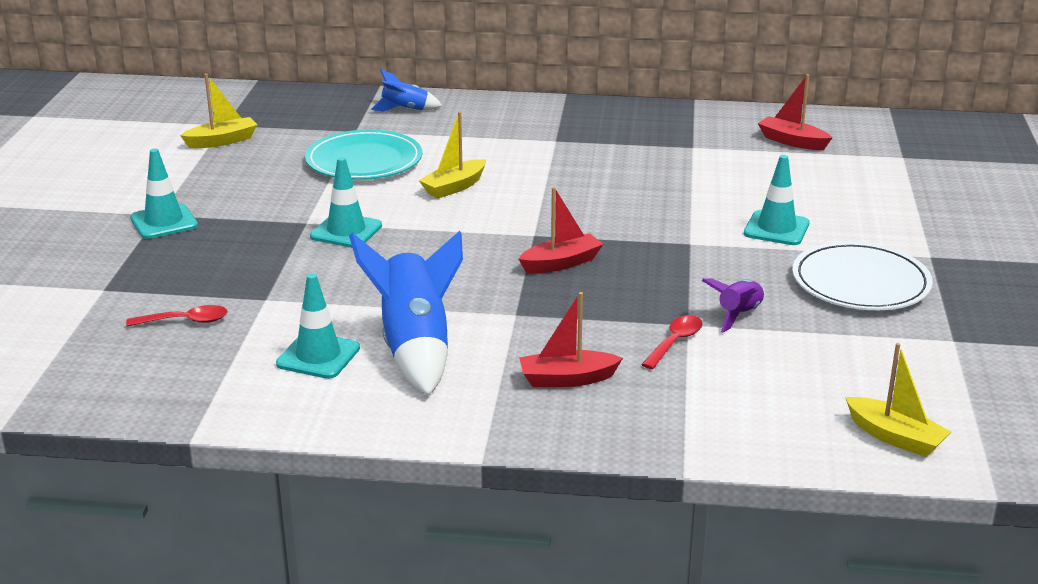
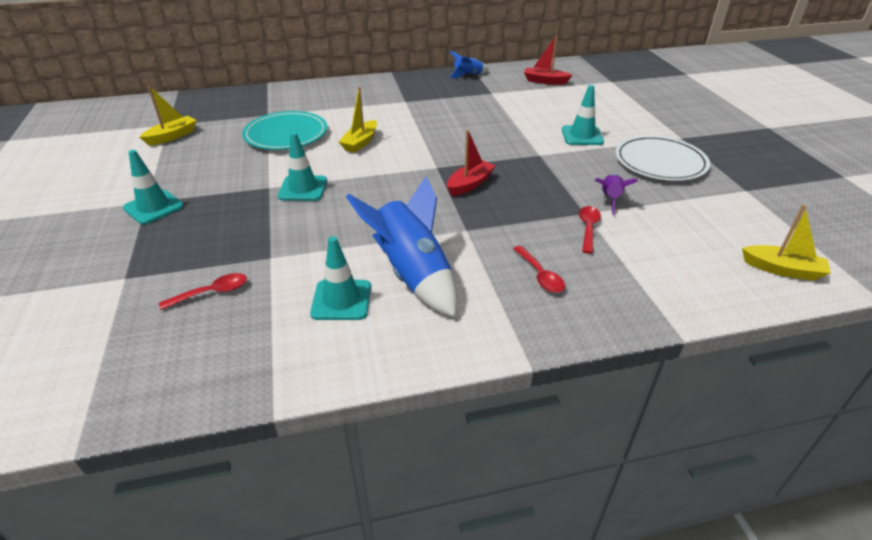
camera: 20 degrees left, 10 degrees up
blue rocket [371,69,442,112] -> blue rocket moved to [449,51,489,78]
red boat [519,292,623,387] -> red spoon [513,246,565,293]

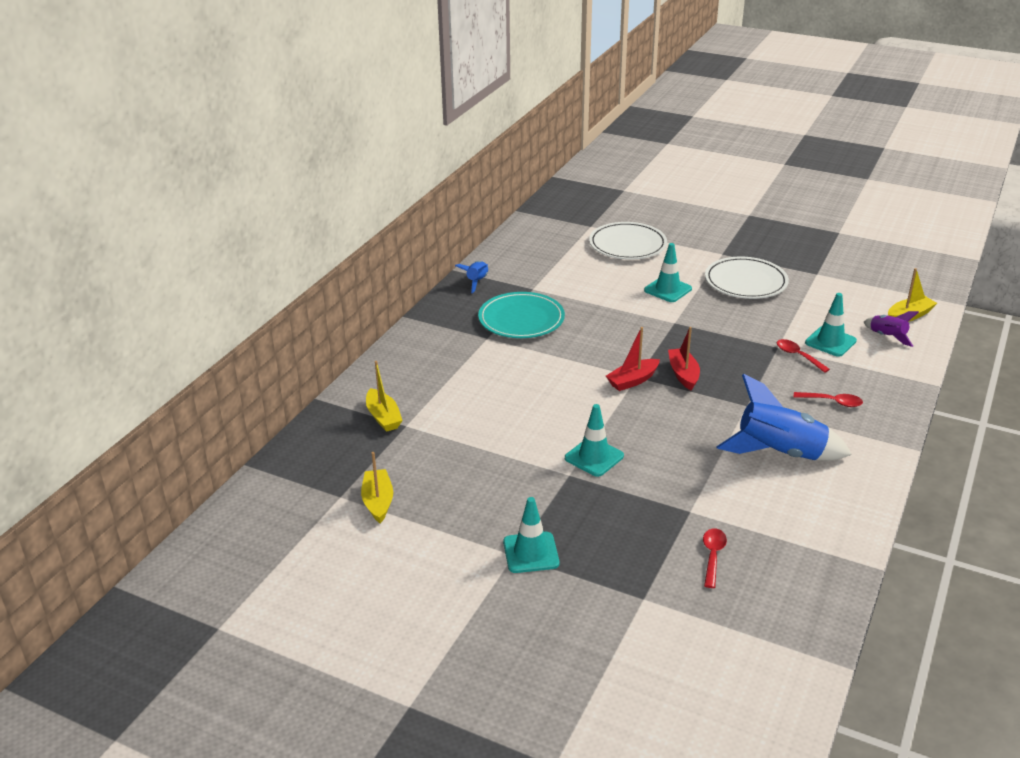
camera: 50 degrees left, 5 degrees down
turquoise plate [242,111,327,150] -> turquoise plate moved to [478,292,565,338]
turquoise traffic cone [310,236,371,320] -> turquoise traffic cone moved to [805,293,857,357]
yellow boat [339,87,377,153] -> yellow boat moved to [366,361,403,432]
red boat [524,35,572,85] -> red boat moved to [606,327,660,391]
purple rocket [595,174,638,215] -> purple rocket moved to [864,311,919,347]
none -> white plate [589,222,667,260]

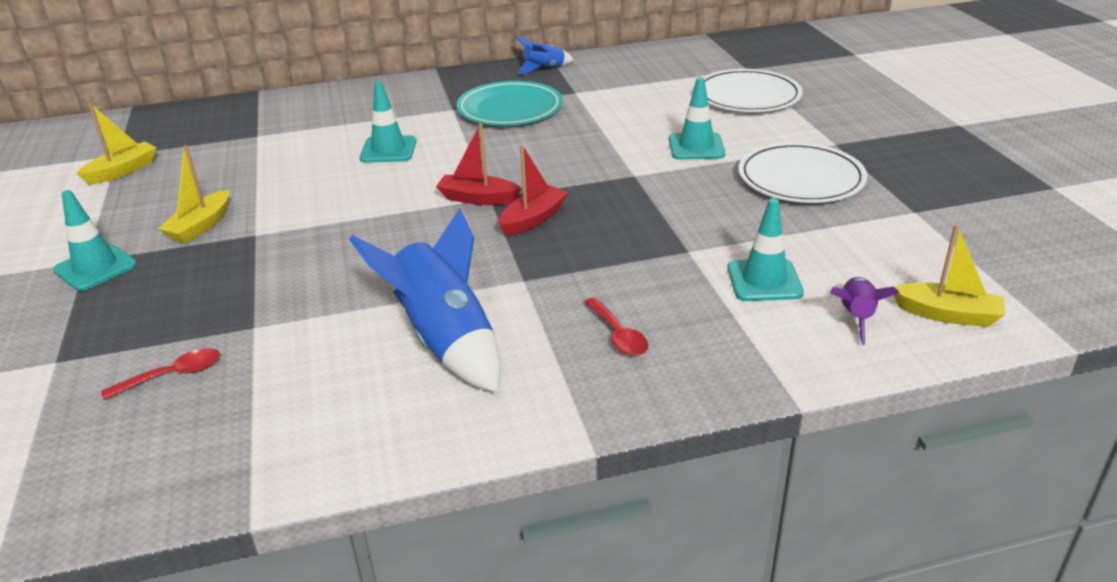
camera: 50 degrees right, 0 degrees up
yellow boat [366,361,403,432] -> yellow boat moved to [158,145,229,243]
turquoise traffic cone [565,404,624,477] -> turquoise traffic cone moved to [360,82,417,163]
red spoon [777,339,830,373] -> none

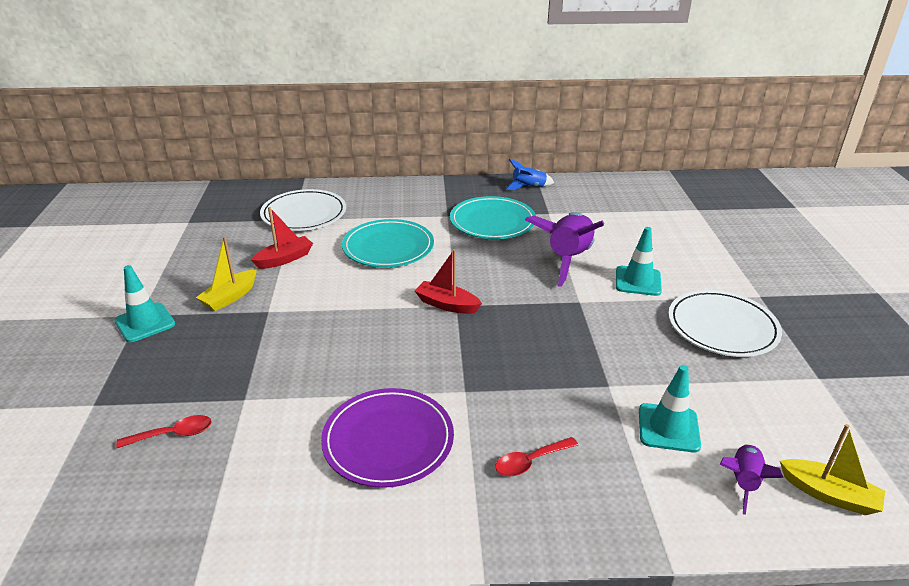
camera: 10 degrees right, 0 degrees up
yellow boat [76,103,157,185] -> none
blue rocket [349,208,501,393] -> purple plate [321,388,454,488]
turquoise traffic cone [360,82,417,163] -> turquoise plate [342,219,434,268]
red boat [499,145,568,236] -> red boat moved to [251,207,313,269]
red spoon [584,297,648,356] -> red spoon turned 75 degrees clockwise [495,437,578,476]
white plate [703,69,803,112] -> white plate moved to [260,189,346,231]
none -> purple rocket [525,212,604,287]

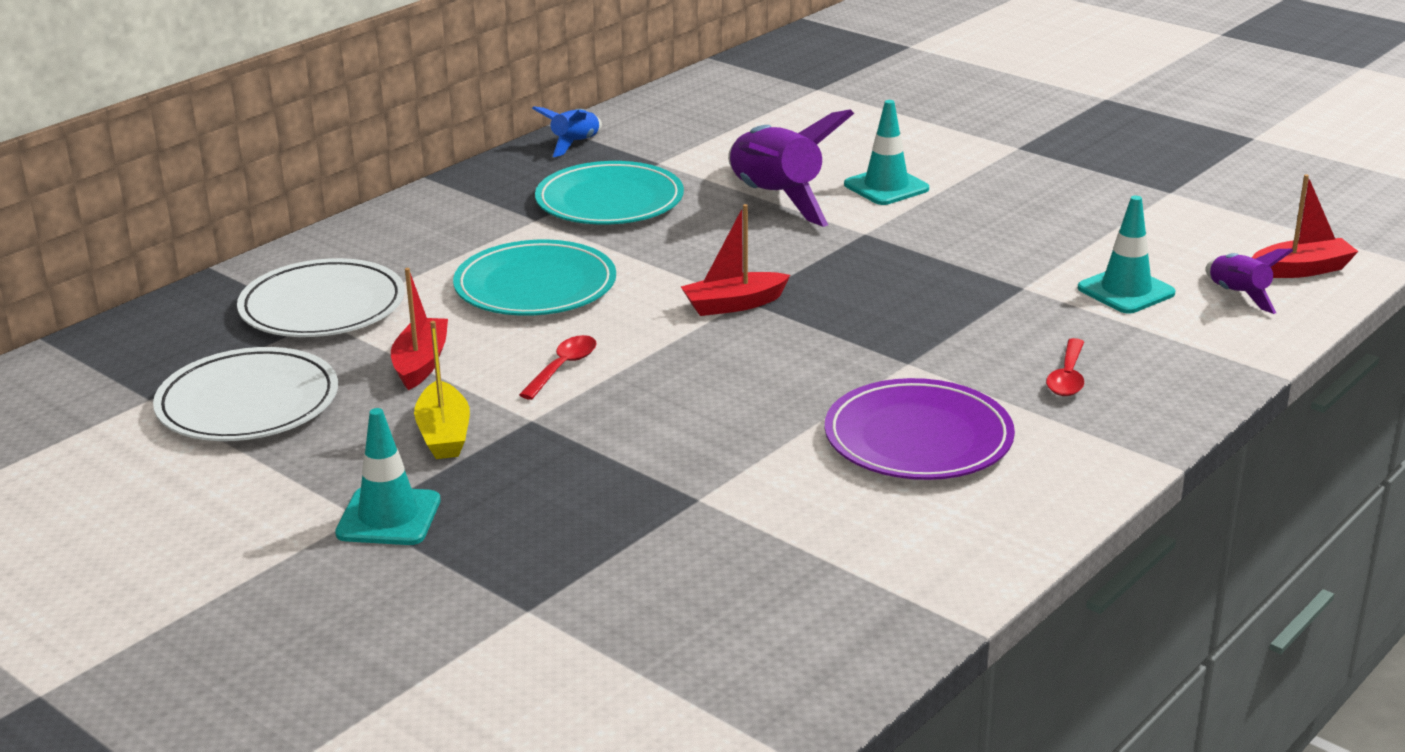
camera: 45 degrees left, 5 degrees down
red spoon [116,415,212,448] -> red spoon moved to [519,335,596,400]
white plate [668,290,782,357] -> white plate moved to [153,347,338,441]
yellow boat [780,424,885,515] -> red boat [1251,174,1359,278]

